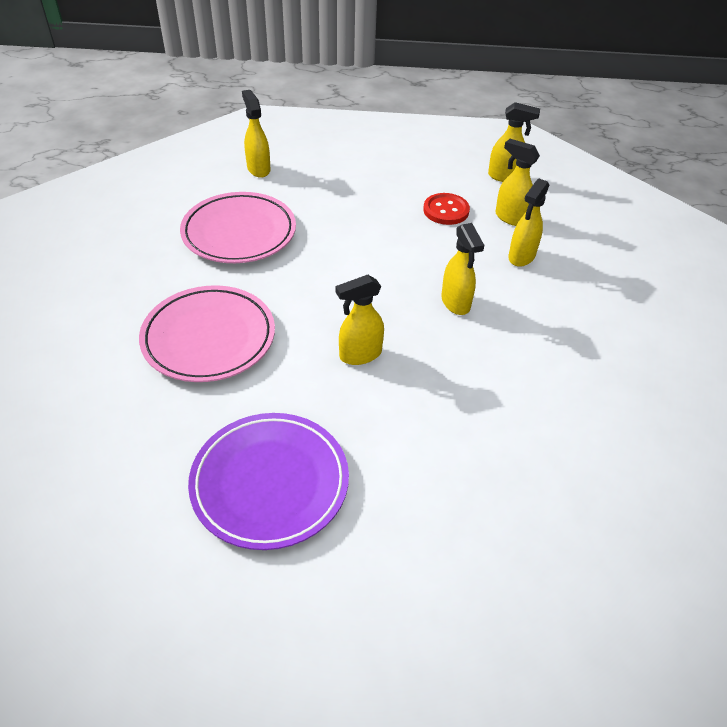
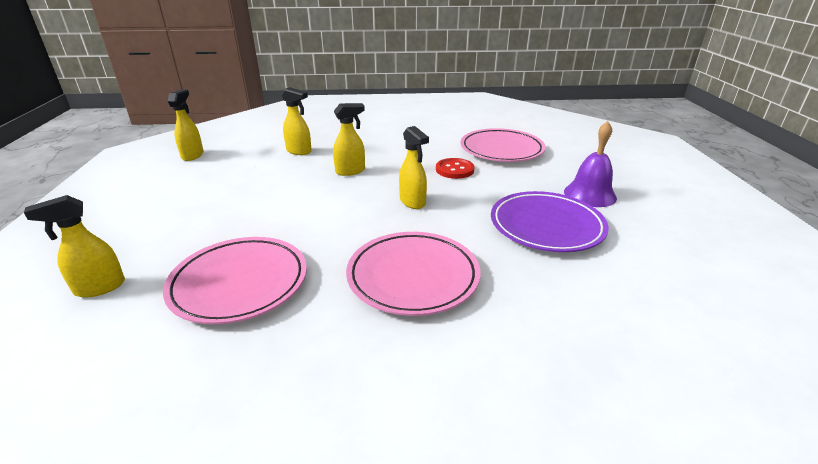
camera: 95 degrees left, 15 degrees down
red button [423,193,470,225] -> red button moved to [436,158,475,179]
yellow spray bottle [495,139,540,226] -> none
none -> pink plate [460,128,546,162]
none -> purple bell [564,121,617,207]

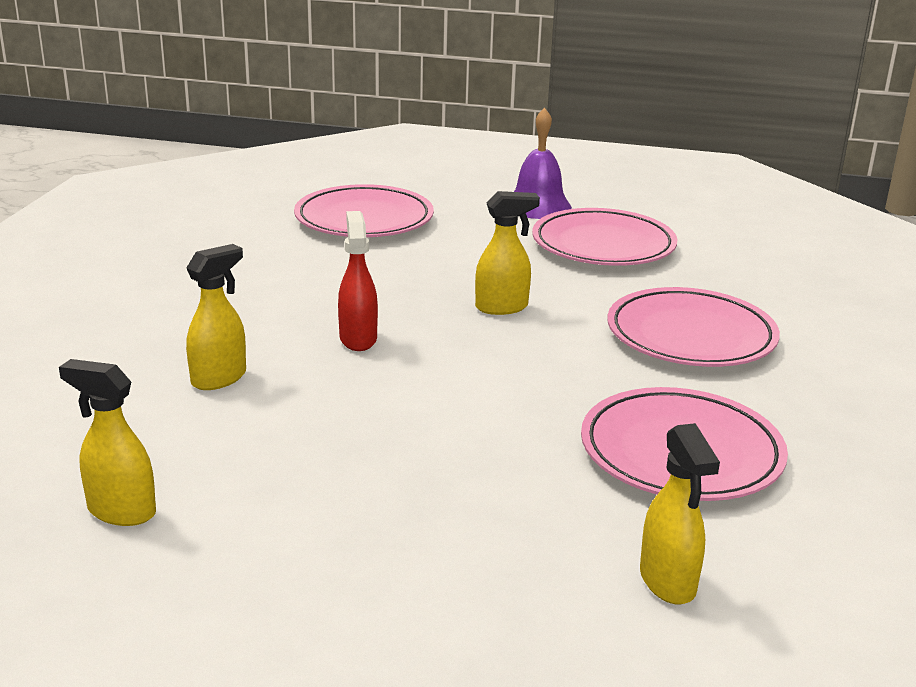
camera: 75 degrees left, 5 degrees down
yellow spray bottle [333,103,365,176] -> red spray bottle [338,211,378,351]
red button [436,158,475,179] -> none
purple plate [491,191,609,252] -> pink plate [532,208,677,266]

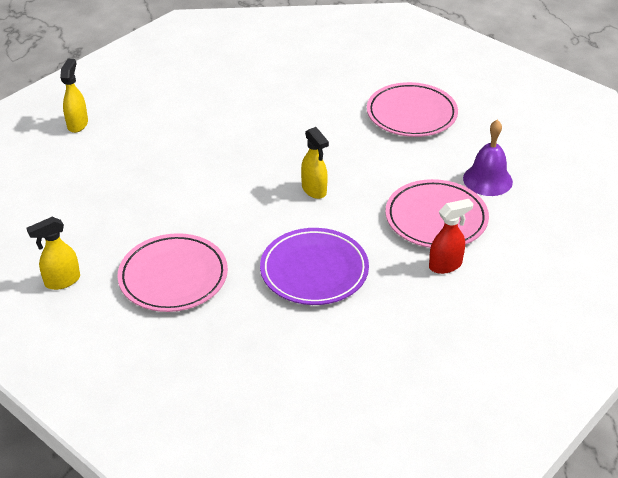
camera: 75 degrees right, 15 degrees up
yellow spray bottle [186,244,246,390] -> none
red spray bottle [338,211,378,351] -> red spray bottle moved to [429,199,473,274]
pink plate [607,287,780,367] -> purple plate [260,228,369,305]

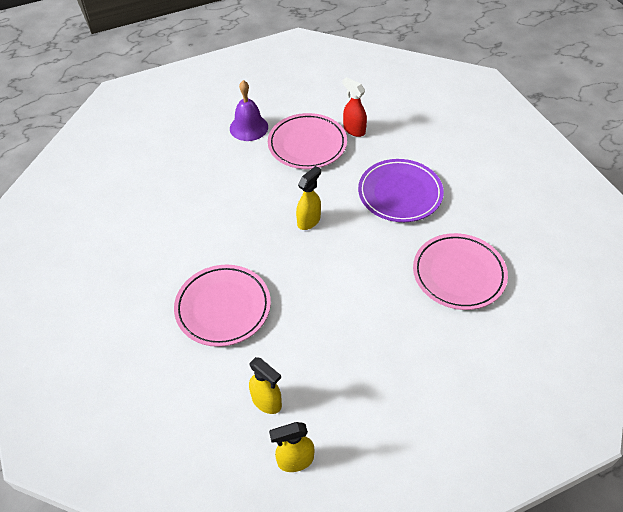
camera: 110 degrees left, 10 degrees up
yellow spray bottle [27,217,80,290] -> yellow spray bottle moved to [249,357,282,414]
pink plate [367,82,458,137] -> pink plate moved to [174,265,271,347]

